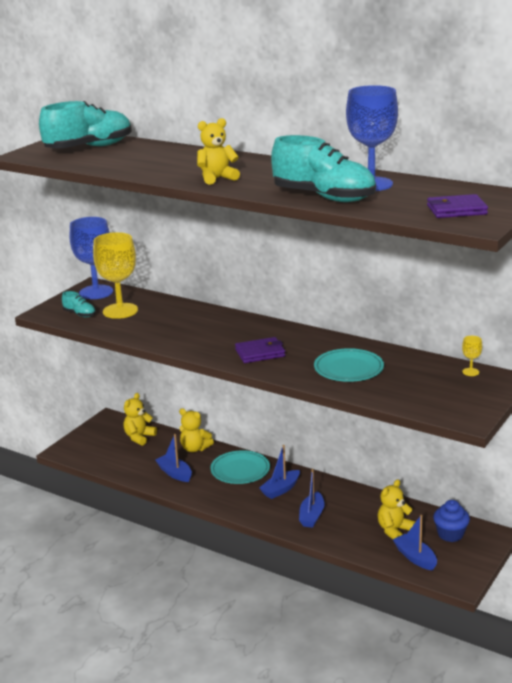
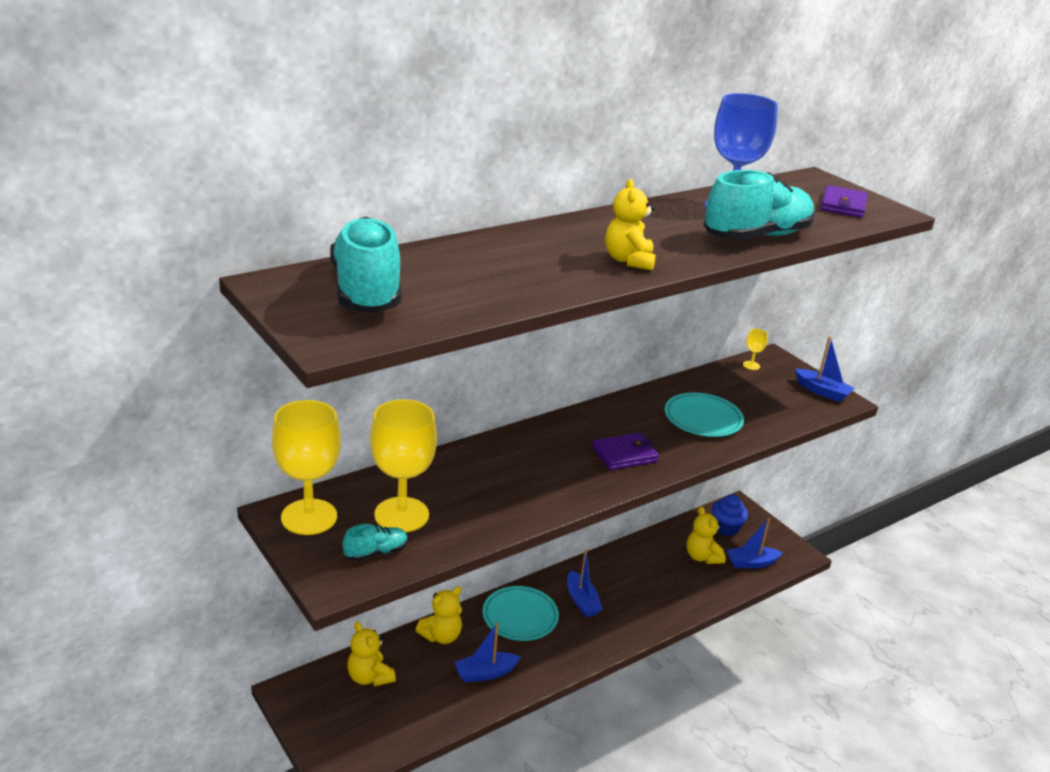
camera: 70 degrees left, 5 degrees up
blue goblet [70,217,113,299] -> yellow goblet [272,400,341,535]
purple wallet [235,337,285,363] -> purple wallet turned 60 degrees clockwise [592,433,659,470]
blue boat [299,469,324,528] -> blue boat moved to [795,336,855,402]

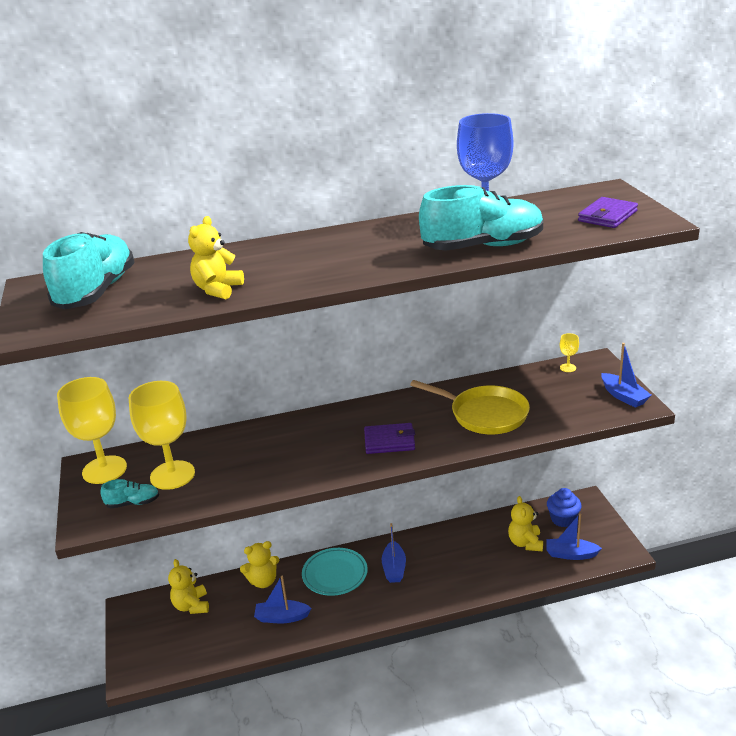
camera: 25 degrees right, 0 degrees up
yellow teddy bear [605,179,656,270] -> yellow teddy bear moved to [188,216,244,299]
turquoise plate [665,393,744,437] -> yellow pan [410,380,530,434]

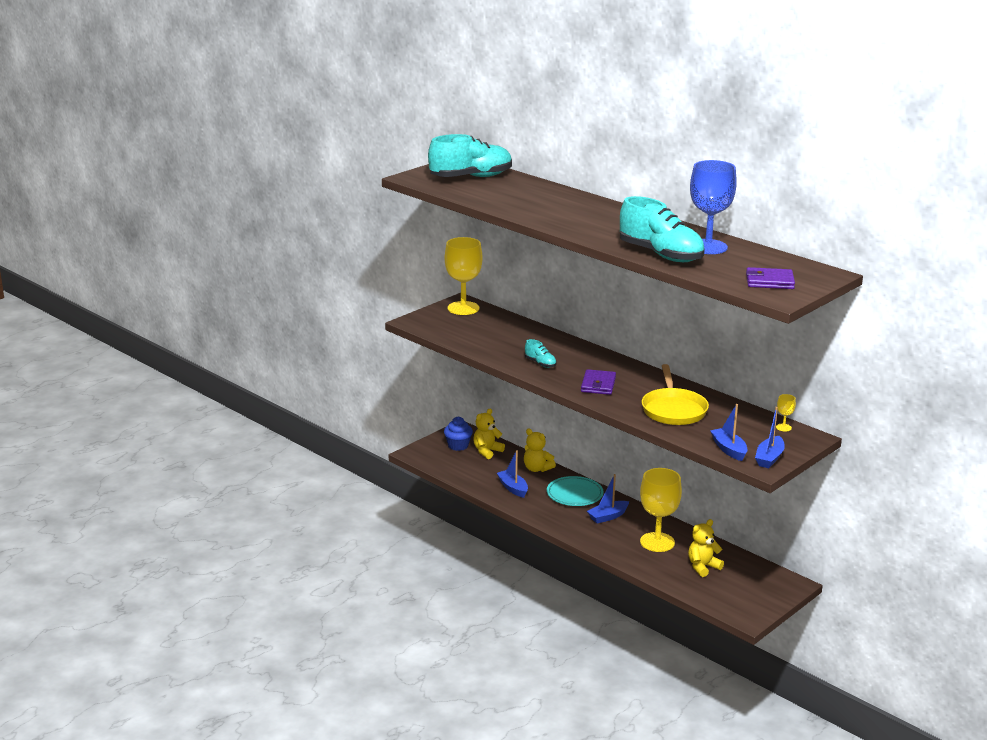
camera: 55 degrees right, 5 degrees down
turquoise shoe [100,479,159,508] -> turquoise shoe moved to [525,339,557,368]
yellow goblet [129,381,195,490] -> yellow goblet moved to [640,468,682,552]
yellow teddy bear [188,216,244,299] -> none
purple wallet [364,423,415,454] -> purple wallet turned 45 degrees clockwise [581,369,616,395]
blue cupcake [547,488,582,527] -> blue cupcake moved to [444,416,473,451]
blue boat [547,513,602,560] -> blue boat moved to [710,404,748,461]

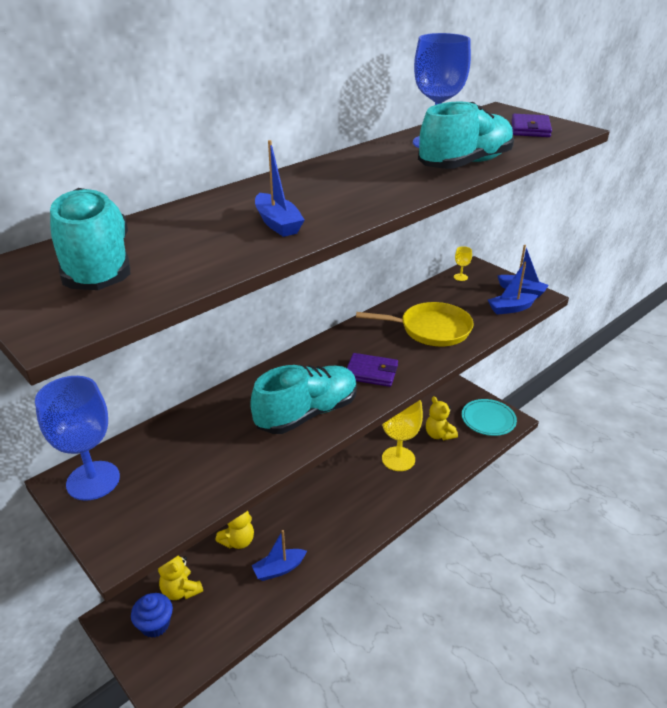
camera: 85 degrees left, 10 degrees up
yellow goblet [445,237,483,315] -> blue goblet [35,376,120,501]
turquoise shoe [525,339,557,368] -> turquoise shoe [250,365,357,434], size x2.19
turquoise plate [547,476,604,506] -> turquoise plate moved to [462,399,517,436]
blue boat [587,474,629,524] -> blue boat moved to [255,140,305,237]

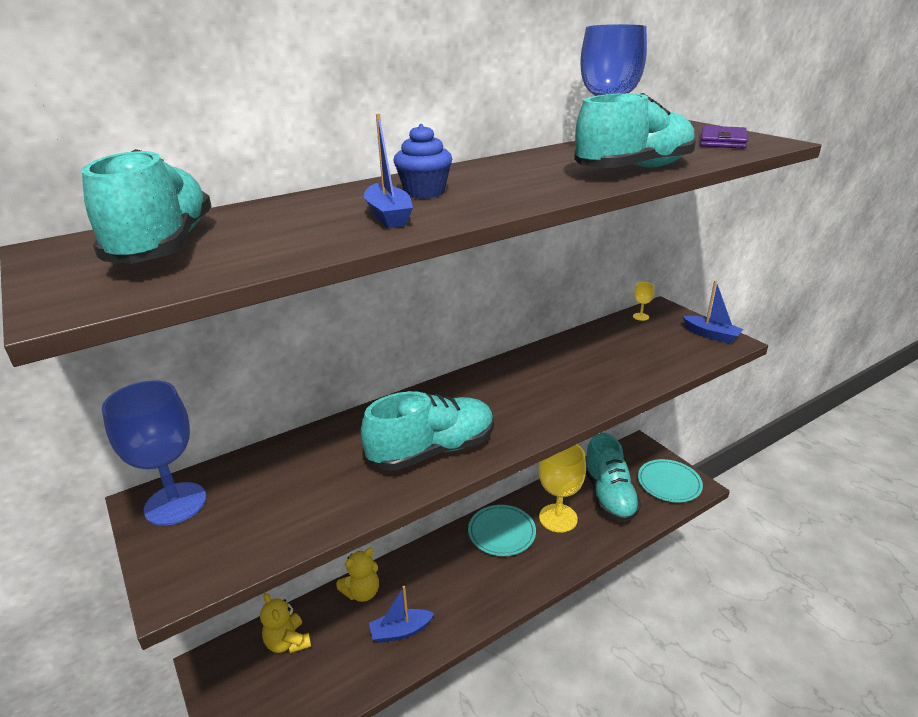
camera: 10 degrees right, 5 degrees down
blue cupcake [131,593,173,638] -> blue cupcake moved to [393,124,452,199]
purple wallet [347,353,398,387] -> none
yellow pan [356,302,473,346] -> none
yellow teddy bear [426,396,458,440] -> turquoise shoe [586,432,641,522]
blue boat [488,262,538,315] -> none
none -> turquoise plate [468,505,536,556]

